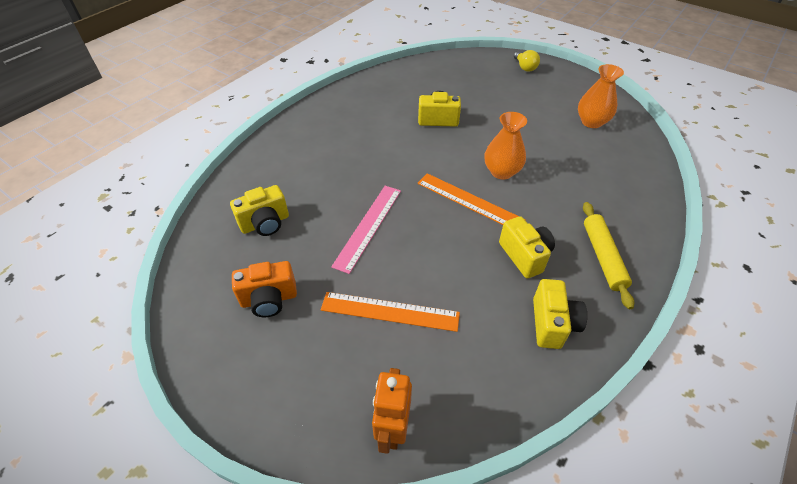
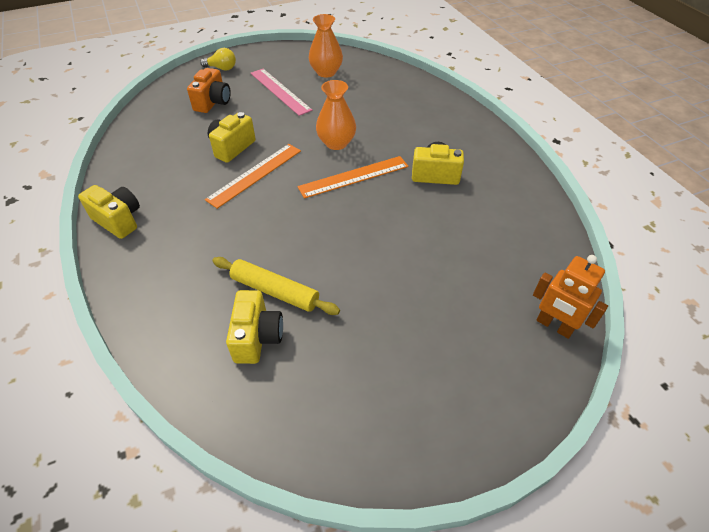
camera: 60 degrees left, 0 degrees up
orange camera [232,261,297,317] -> orange camera moved to [187,68,231,113]
orange ruler [321,292,460,332] -> orange ruler moved to [205,144,301,209]
pink ruler [331,186,401,274] -> pink ruler moved to [251,69,312,116]
yellow camera [533,279,587,349] -> yellow camera moved to [78,185,140,239]
yellow rolling pin [583,202,634,309] -> yellow rolling pin moved to [212,257,340,315]

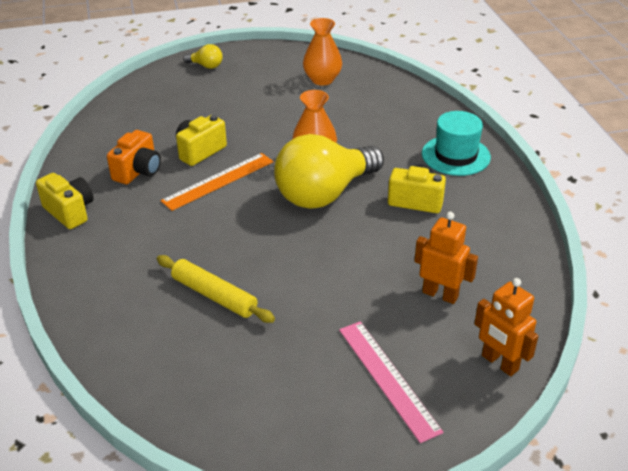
camera: 10 degrees right, 10 degrees down
orange camera [187,68,231,113] -> orange camera moved to [107,130,161,184]
yellow camera [226,290,283,364] -> none
pink ruler [251,69,312,116] -> pink ruler moved to [339,321,444,443]
orange ruler [298,156,408,199] -> yellow light bulb [274,134,384,209]
none -> orange robot [414,212,478,304]
none -> turquoise hat [422,111,491,176]

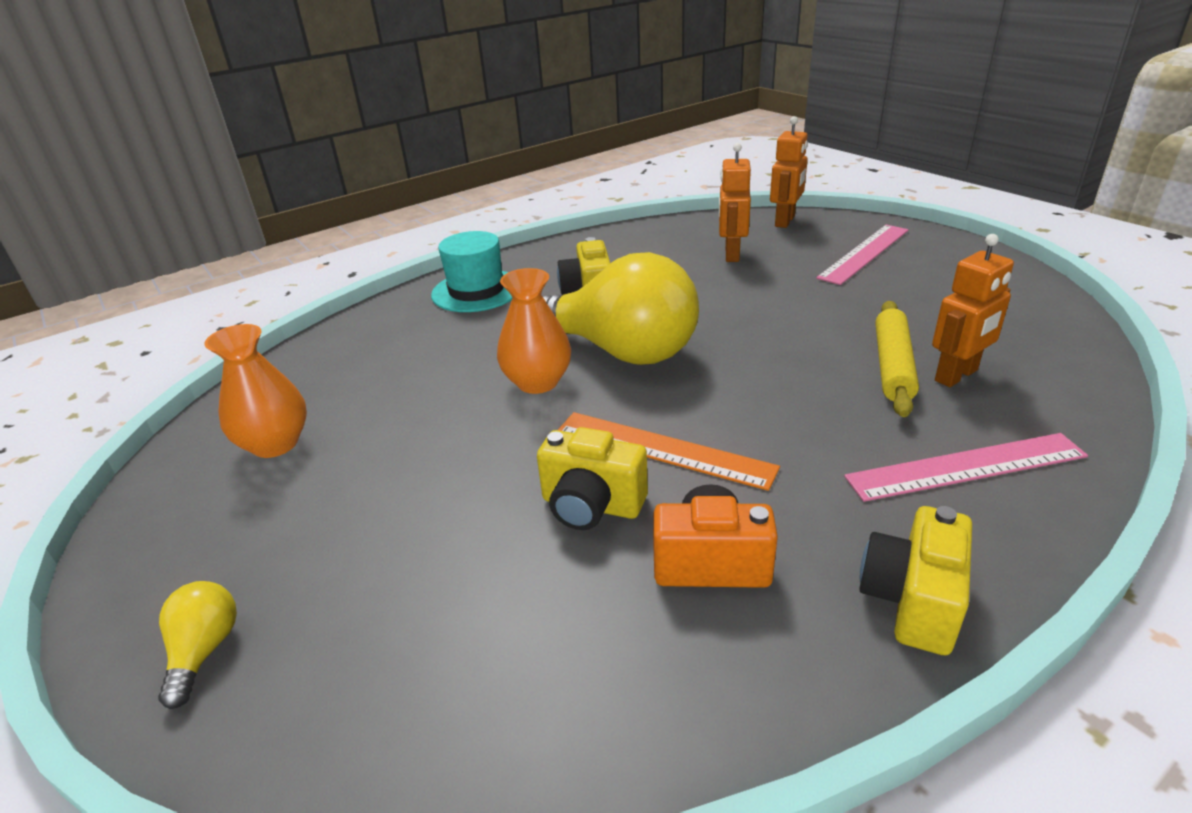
camera: 110 degrees left, 5 degrees down
none -> pink ruler [844,433,1088,502]
none -> orange robot [932,234,1014,387]

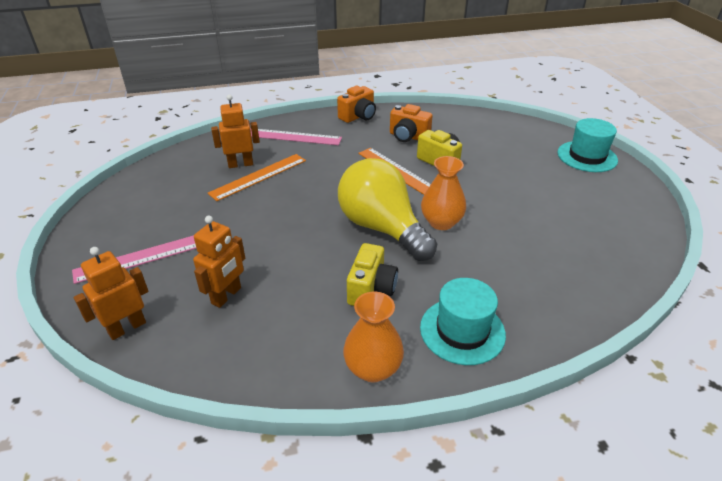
camera: 160 degrees left, 5 degrees up
yellow light bulb [158,581,237,709] -> turquoise hat [557,118,618,172]
orange vase [204,324,307,458] -> orange vase moved to [343,291,404,382]
yellow camera [859,506,972,655] -> orange camera [337,86,376,123]
yellow rolling pin [875,301,919,417] -> orange ruler [208,154,306,201]

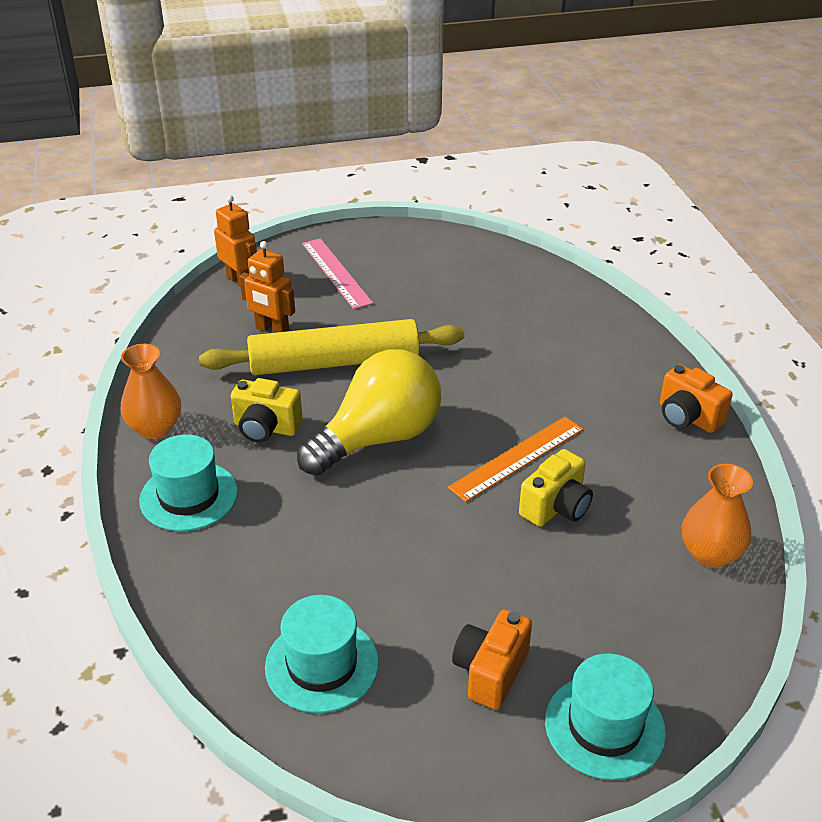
camera: 90 degrees right, 0 degrees up
orange ruler [208,154,306,201] -> none
orange robot [211,95,260,168] -> none
pink ruler [250,129,342,145] -> none
orange camera [390,104,433,142] -> orange camera moved to [452,609,532,710]
orange vase [421,156,466,230] -> orange vase moved to [682,464,753,568]
none -> yellow rolling pin [199,319,465,375]
none -> turquoise hat [265,595,379,713]

